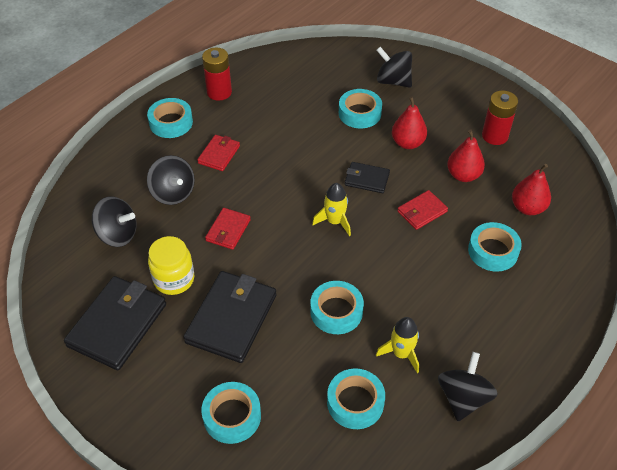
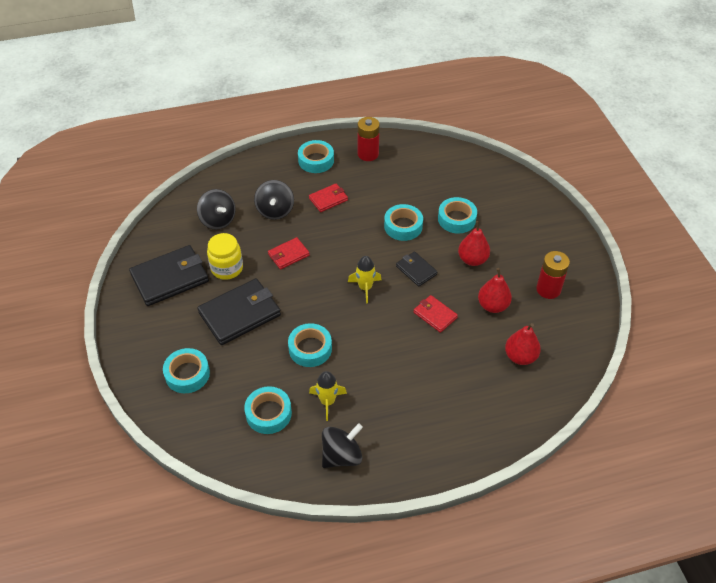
camera: 35 degrees right, 0 degrees up
black spinning top [376,47,412,88] -> none
red wallet [397,190,448,230] -> red wallet turned 45 degrees clockwise [414,295,458,333]
turquoise tape [468,222,522,272] -> turquoise tape moved to [384,204,423,241]

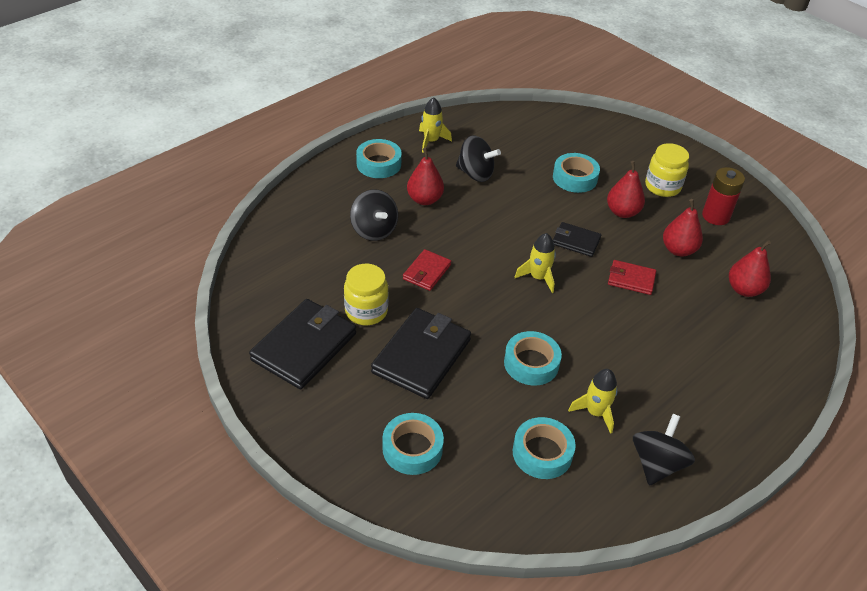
camera: 30 degrees left, 5 degrees down
black spinning top [197,189,236,230] -> black spinning top moved to [456,136,501,182]
red wallet [309,183,348,212] -> red pear [407,148,444,205]
red battery [358,117,380,161] -> yellow rocket [419,97,452,153]
turquoise tape [384,204,423,241] -> none
none -> yellow jar [645,143,689,197]

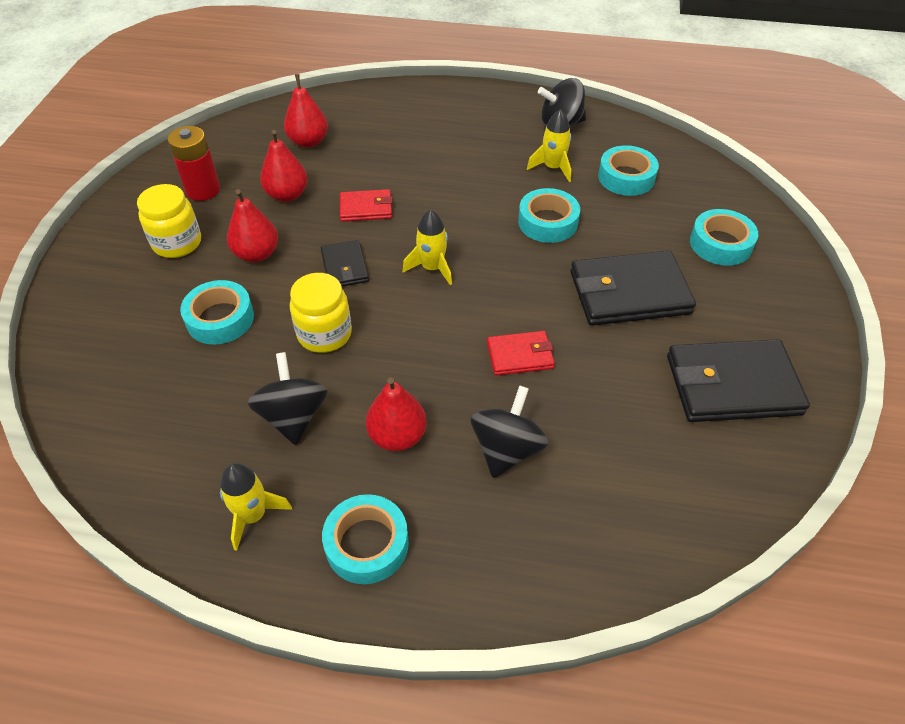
camera: 125 degrees left, 5 degrees up
yellow jar [344,264,388,325] -> yellow jar moved to [290,273,352,353]
red wallet [608,260,656,295] -> red wallet turned 75 degrees counterclockwise [340,189,392,222]

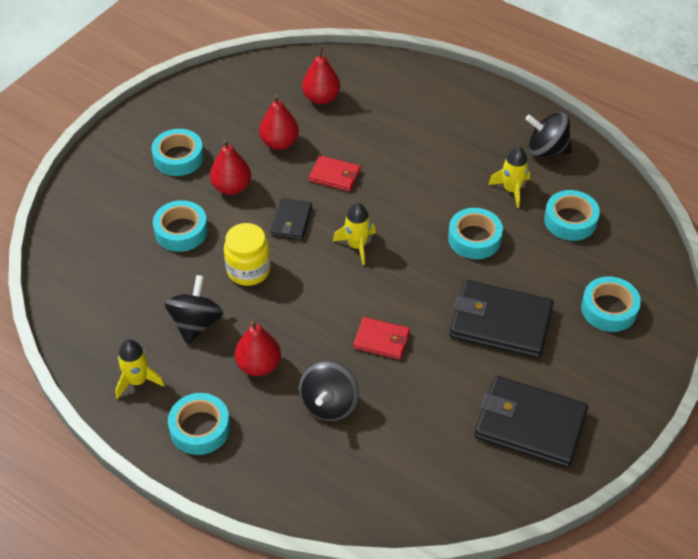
camera: 25 degrees right, 0 degrees up
yellow jar [137,184,201,258] -> turquoise tape [152,129,204,176]
red battery [167,126,220,201] -> none
black spinning top [471,385,548,478] -> black spinning top turned 150 degrees clockwise [299,361,359,421]

